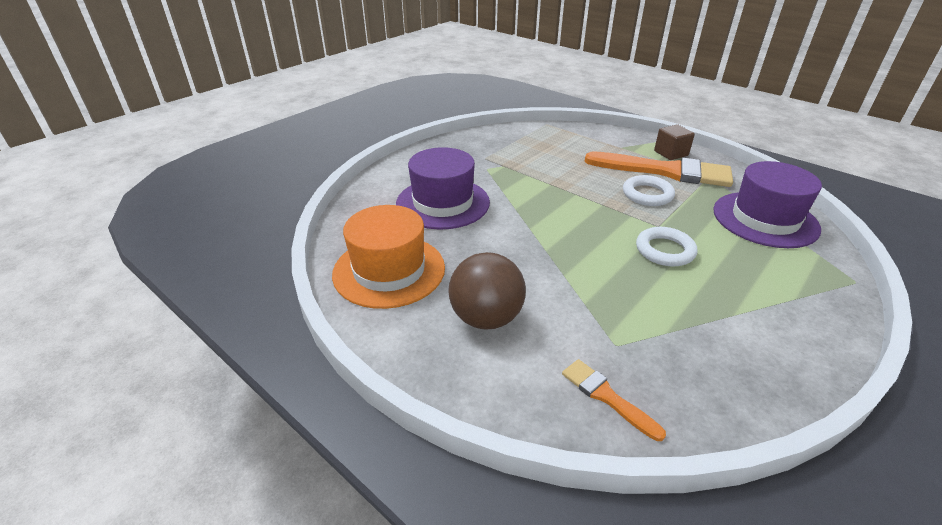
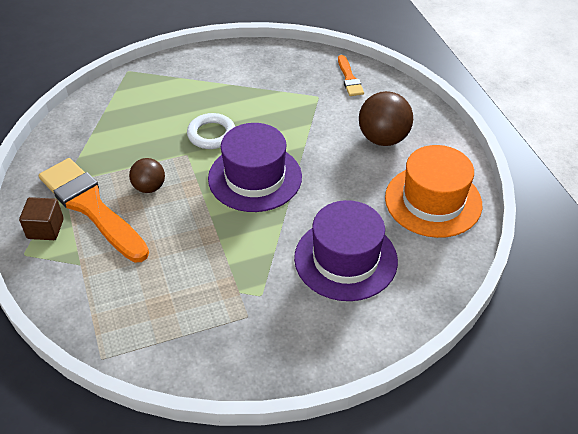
camera: 150 degrees left, 10 degrees up
white ring [623,175,675,206] -> brown ball [129,158,165,193]
purple hat [713,161,822,248] -> purple hat moved to [208,123,302,212]

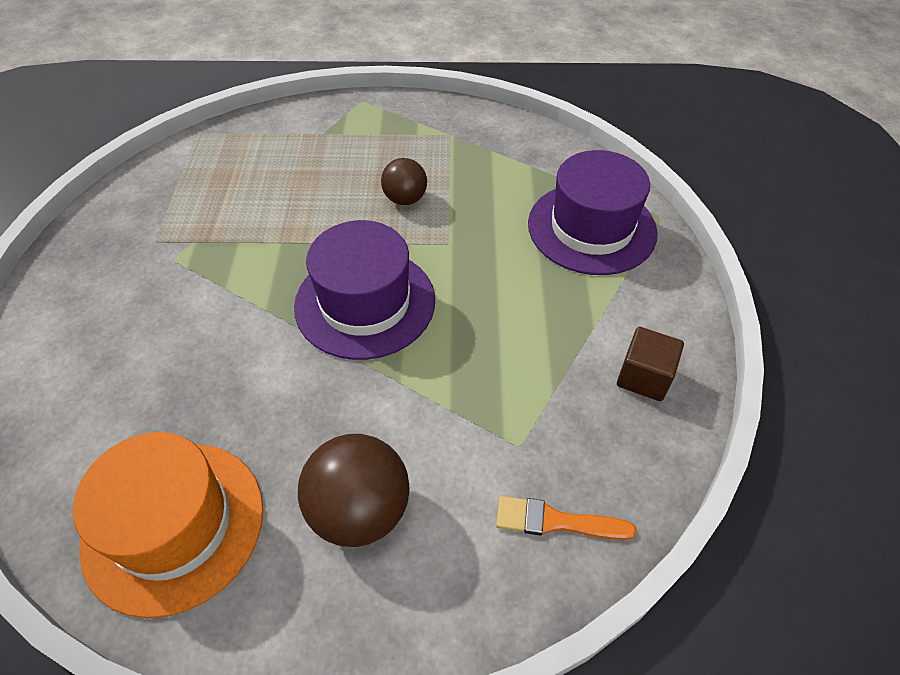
camera: 110 degrees right, 5 degrees up
brown cube [19,197,64,240] -> brown cube moved to [617,327,684,401]
orange brush [39,158,149,262] -> none
white ring [187,113,235,149] -> none
purple hat [294,200,398,301] -> purple hat moved to [528,150,658,275]

